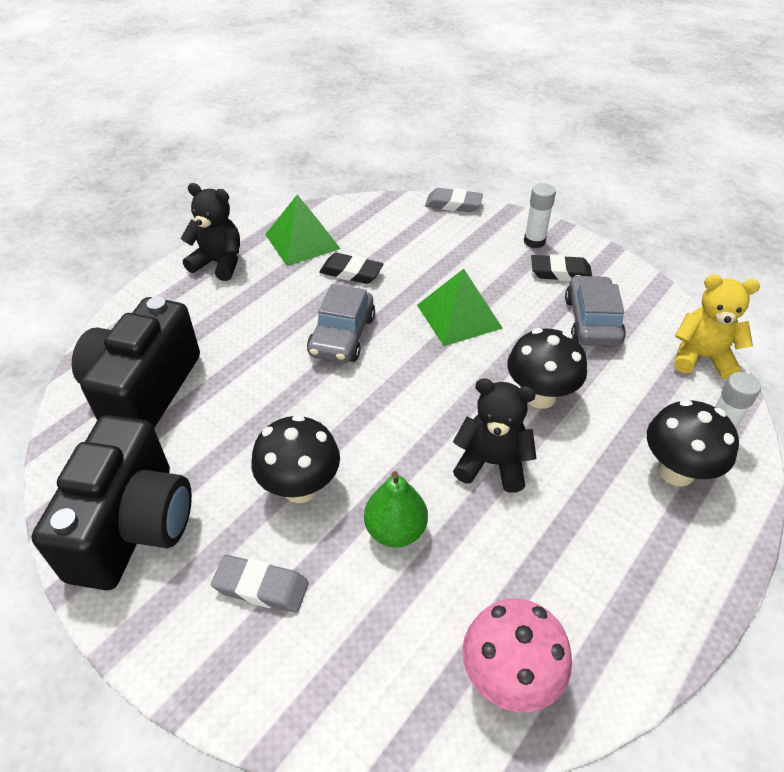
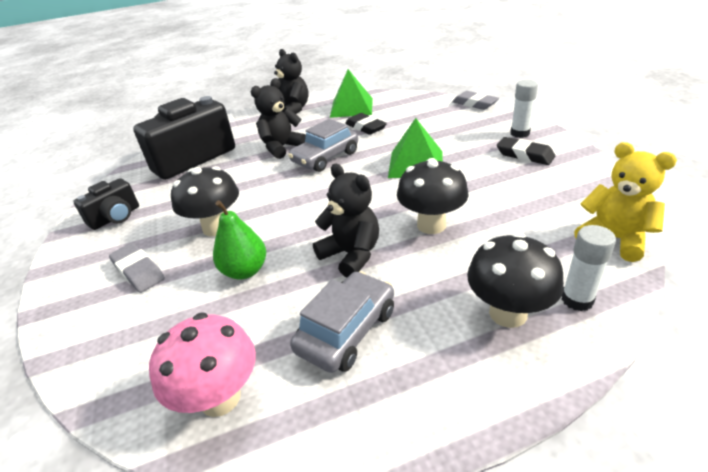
camera: 35 degrees right, 10 degrees down
black camera [31,415,192,590] -> black camera [73,178,139,230], size x0.52
grey car [565,275,626,347] -> grey car moved to [290,271,394,373]
none -> black teddy bear [251,78,306,159]

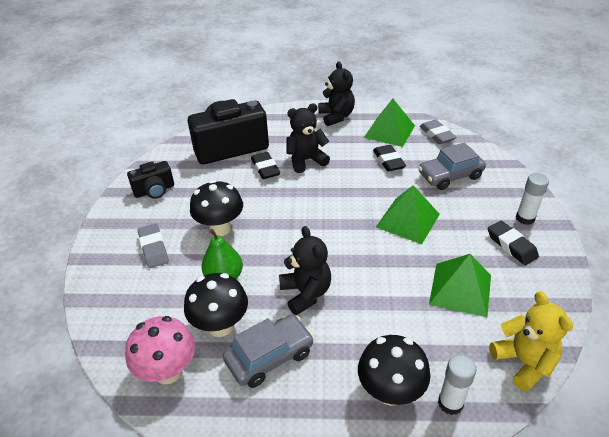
camera: 20 degrees right, 5 degrees up
grey car [288,119,358,172] -> grey car moved to [418,143,486,190]
black mushroom [397,158,469,234] -> black mushroom moved to [184,273,248,337]
grey eraser [452,91,499,110] -> grey eraser moved to [419,120,457,144]
none -> black eraser [251,152,280,179]
none -> green pyramid [429,254,491,317]

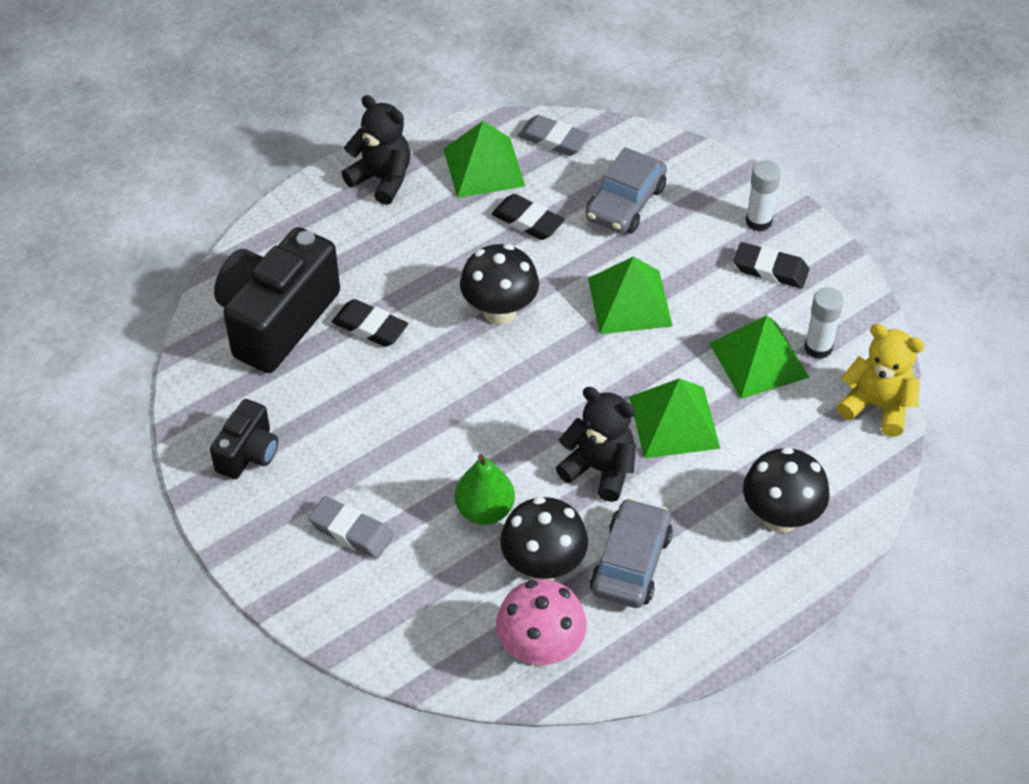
camera: 40 degrees left, 10 degrees up
black mushroom [190,180,243,236] -> black mushroom moved to [460,244,539,325]
black teddy bear [287,103,330,173] -> none
white glue stick [438,354,476,415] -> white glue stick moved to [804,287,844,359]
none -> green pyramid [629,378,721,458]

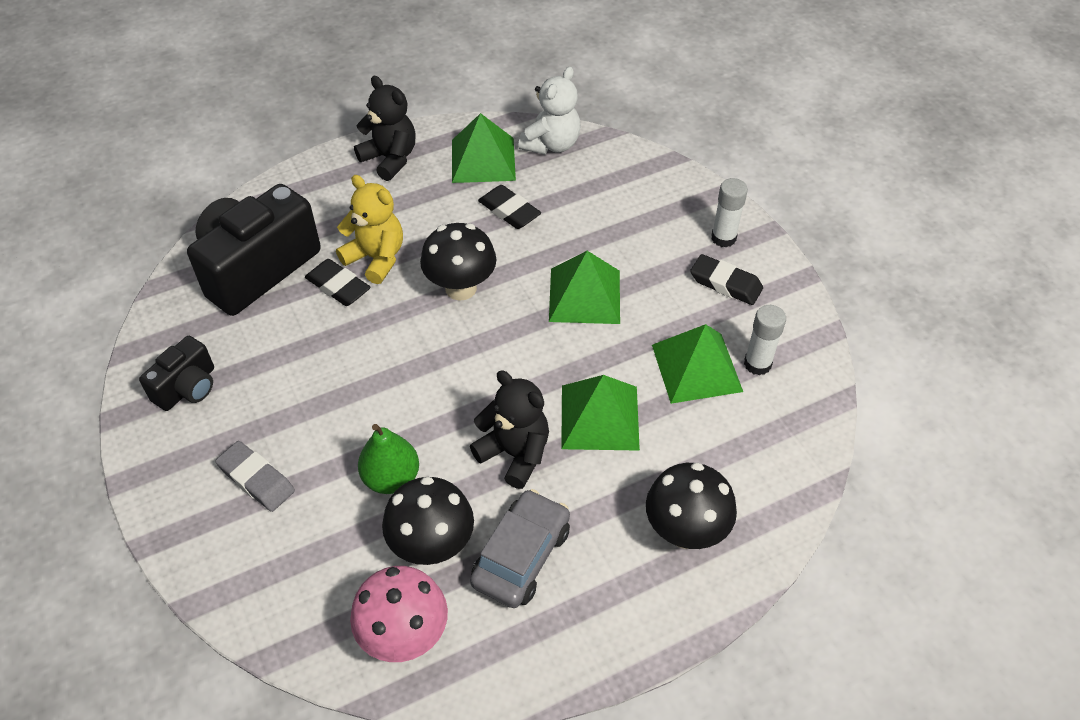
camera: 10 degrees right, 0 degrees up
grey eraser [518,115,590,156] -> white teddy bear [518,67,581,155]
grey car [586,147,667,234] -> none
yellow teddy bear [837,324,925,437] -> yellow teddy bear moved to [336,175,403,284]

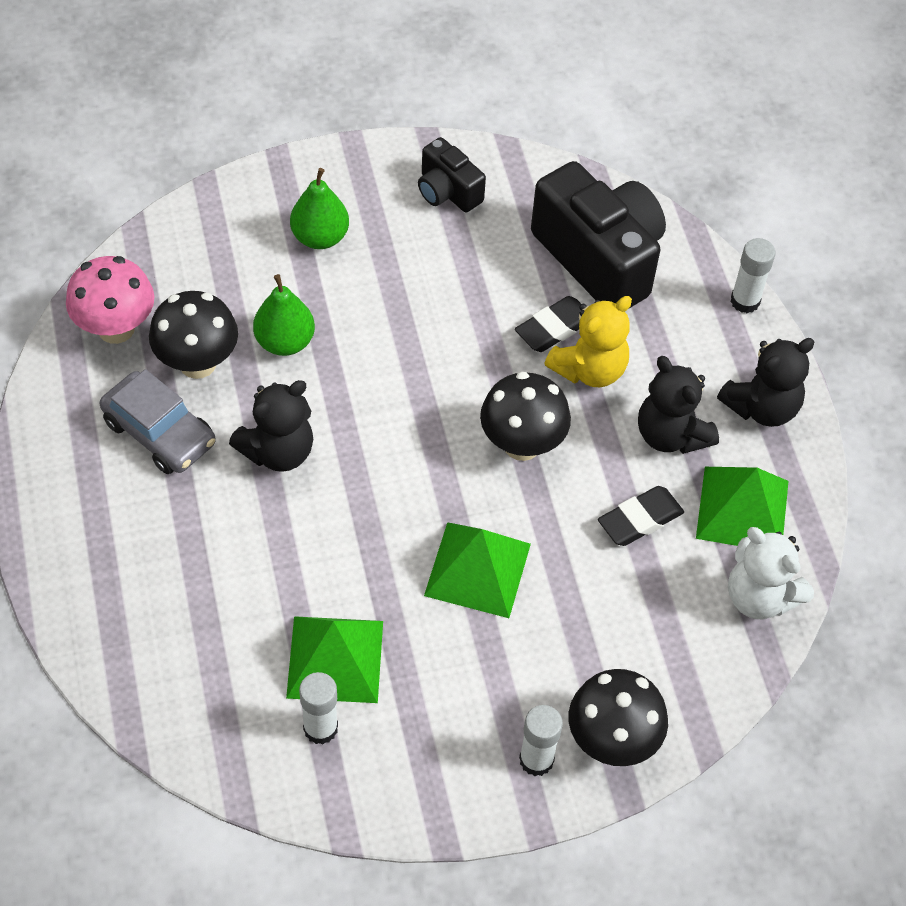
camera: 100 degrees right, 5 degrees up
grey eraser [215,441,295,512] -> green pear [290,168,349,249]
green pyramid [561,375,640,451] -> none
black mushroom [646,462,737,549] -> black mushroom moved to [569,669,668,766]
black eraser [690,254,763,305] -> none
none -> black teddy bear [638,356,719,454]
none -> white glue stick [730,238,776,313]

